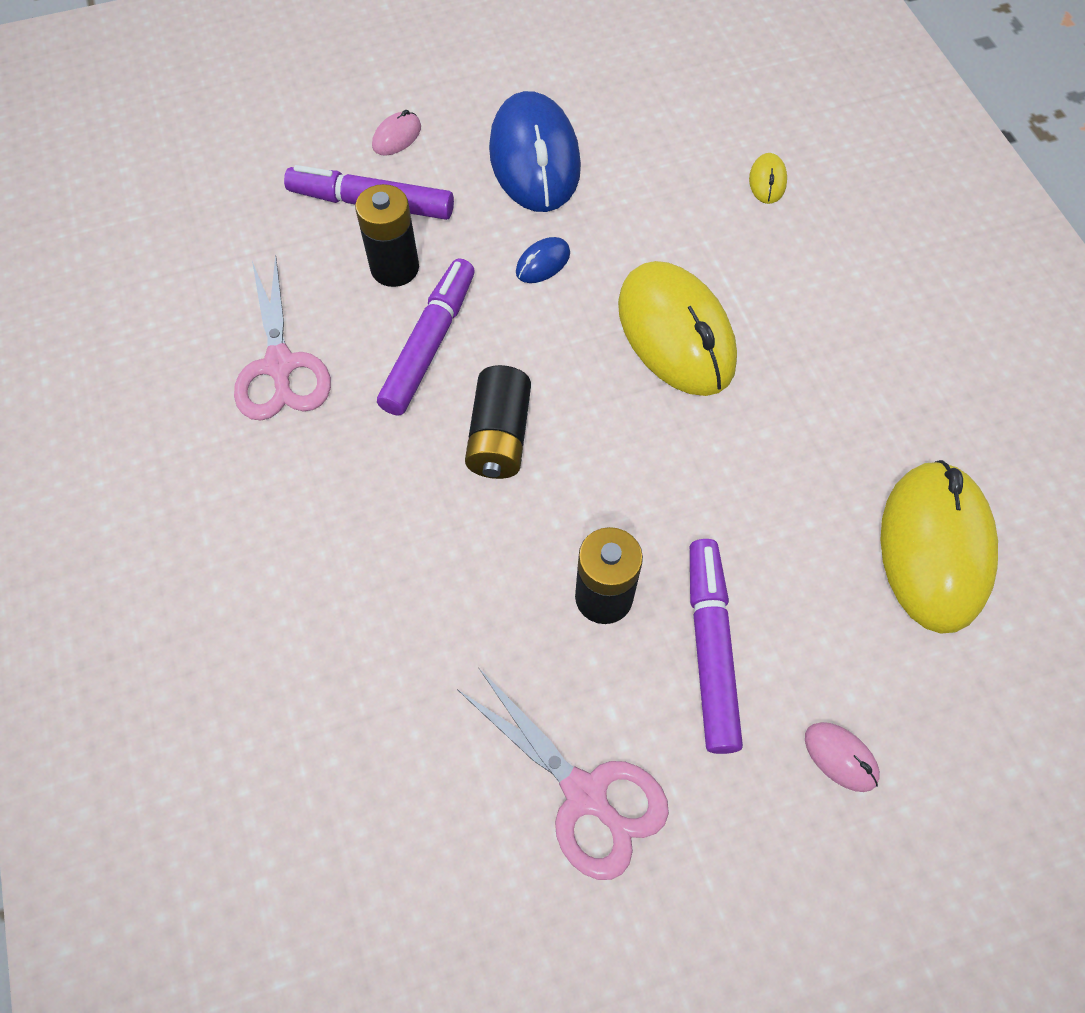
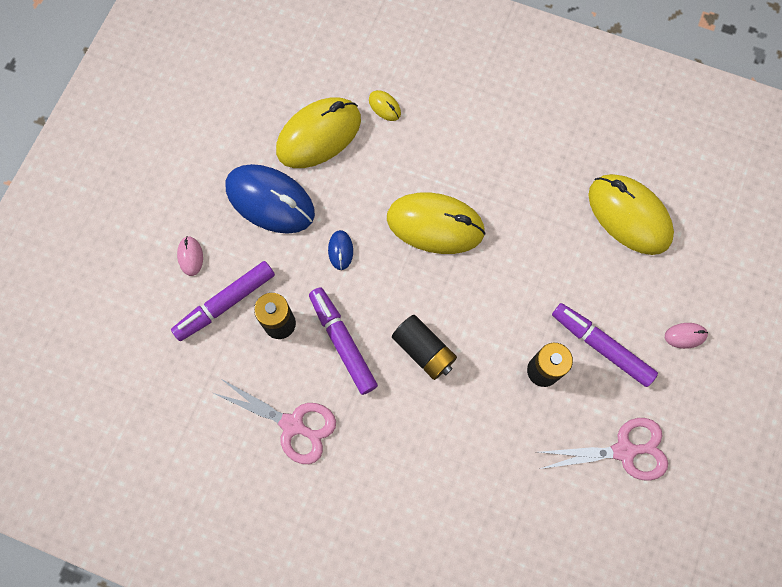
camera: 50 degrees left, 10 degrees up
none -> yellow mouse [276,97,361,168]

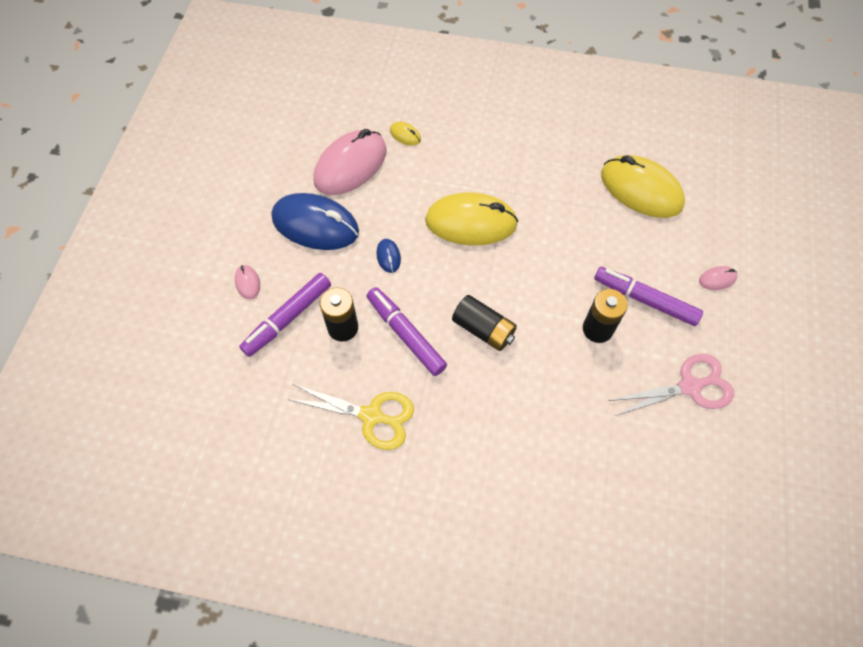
camera: 10 degrees left, 10 degrees down
pink scissors [213,378,336,464] -> yellow scissors [287,384,414,450]
yellow mouse [276,97,361,168] -> pink mouse [313,129,387,195]

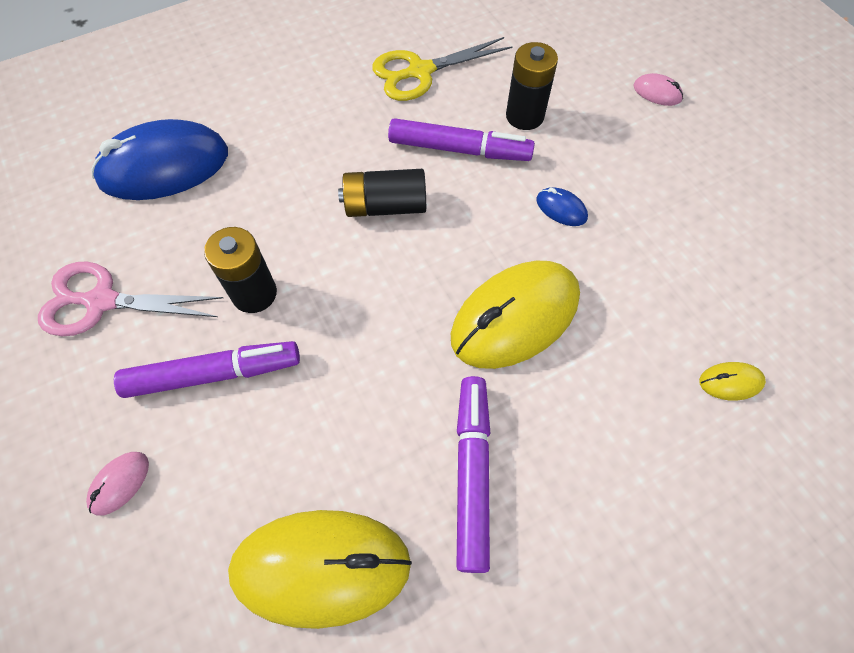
camera: 140 degrees right, 0 degrees up
purple marker [239,273,331,357] -> purple marker moved to [456,376,490,573]
blue mouse [271,193,359,250] -> blue mouse moved to [91,119,228,200]
pink mouse [313,129,387,195] -> none
pink scissors [609,354,734,416] -> pink scissors turned 60 degrees clockwise [38,262,223,336]

